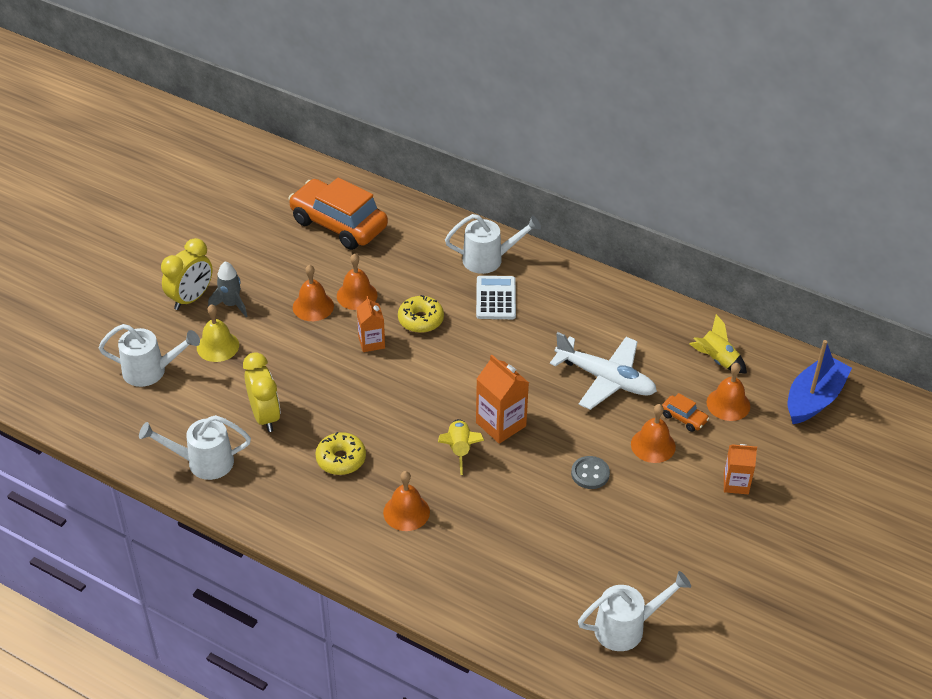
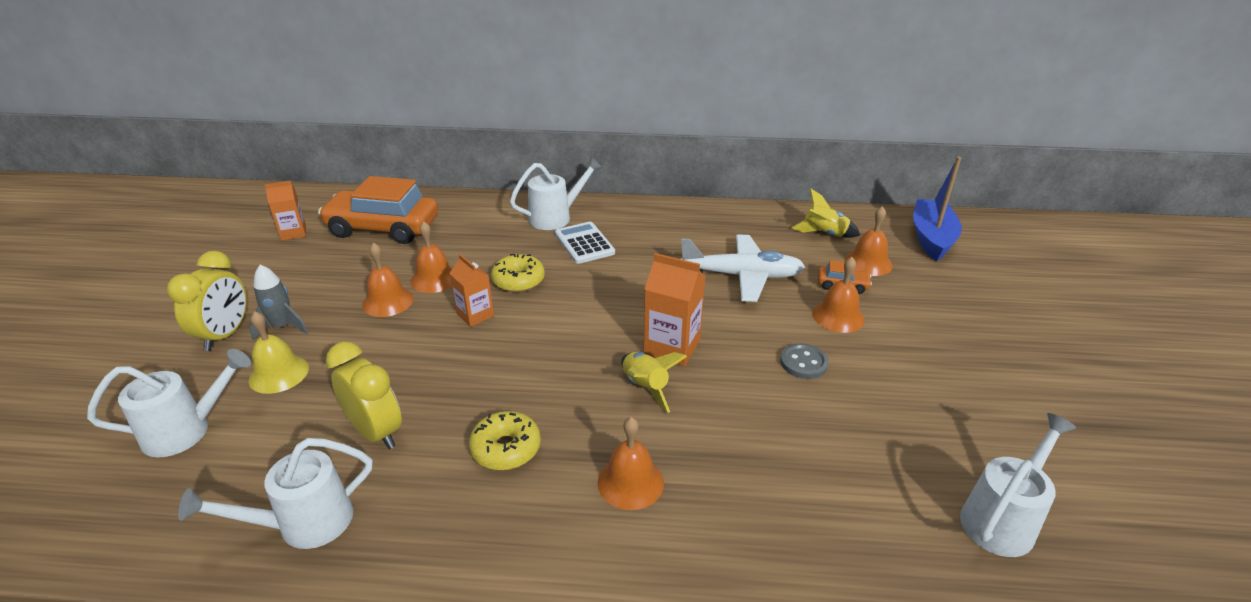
camera: 25 degrees left, 10 degrees down
orange carton [724,444,757,494] -> orange carton moved to [264,181,306,241]

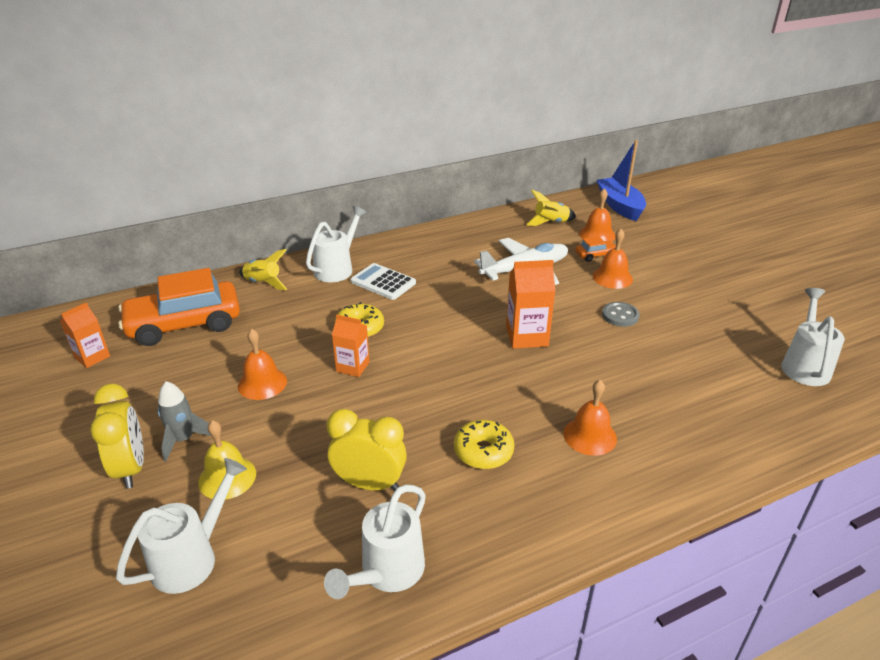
camera: 30 degrees left, 0 degrees up
orange bell [410,221,453,293] -> none
yellow rocket [621,352,687,413] -> yellow rocket moved to [239,249,287,290]

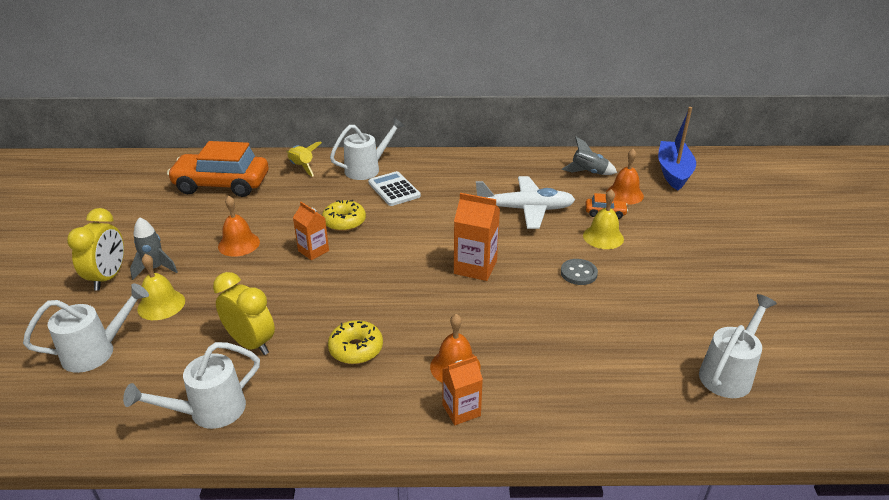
camera: 25 degrees right, 0 degrees up
orange carton [60,302,110,368] -> orange carton moved to [442,356,483,425]
yellow rocket [526,190,576,226] -> grey rocket [562,137,617,175]
orange bell [593,229,633,289] -> yellow bell [583,189,624,249]

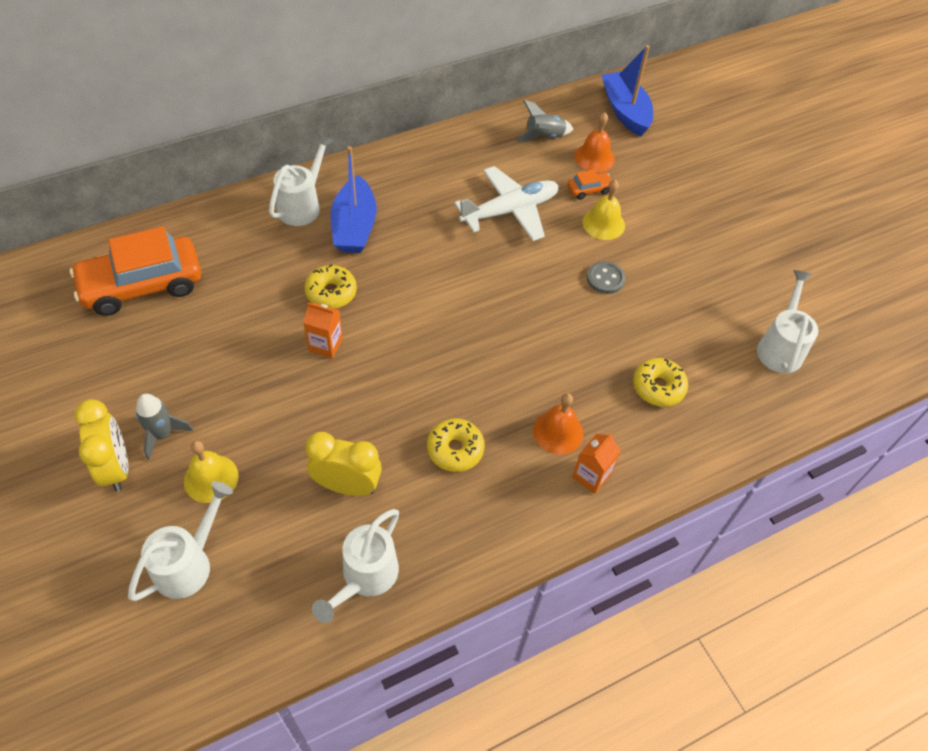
camera: 30 degrees left, 20 degrees up
orange bell [218,196,260,257] -> none
yellow rocket [286,141,322,177] -> none
white calculator [368,171,421,206] -> blue boat [330,146,377,253]
orange carton [454,193,500,281] -> none
none -> yellow donut [633,358,688,407]

